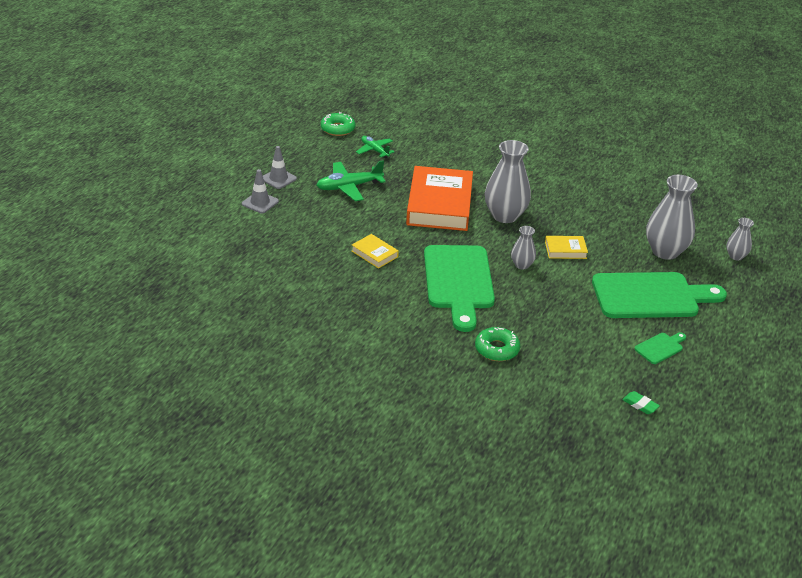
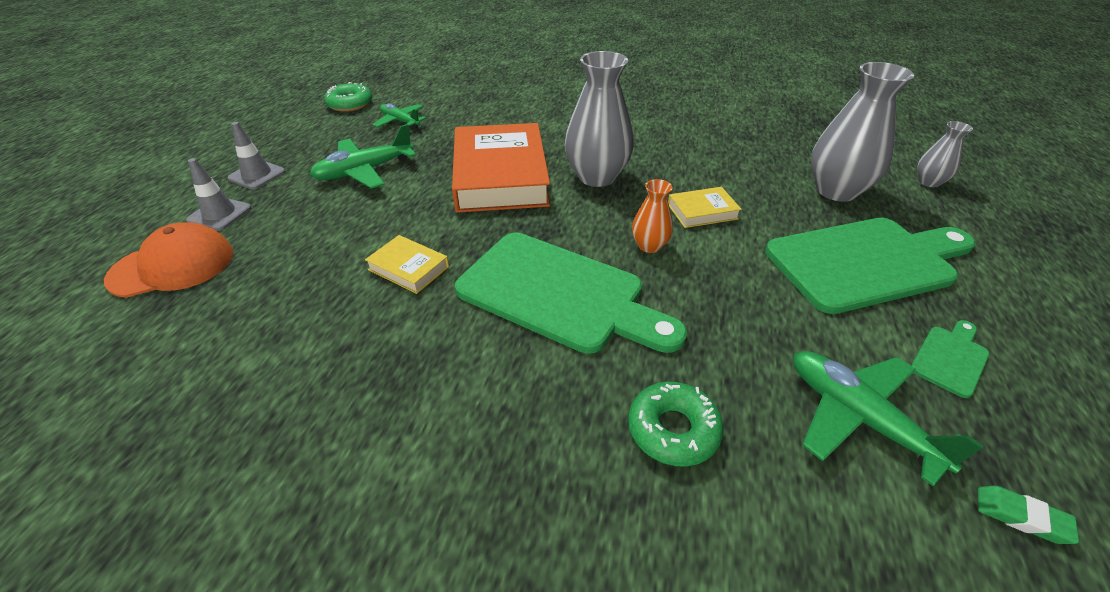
camera: 10 degrees left, 5 degrees up
green cutting board [424,245,495,332] -> green cutting board turned 45 degrees counterclockwise [455,233,687,354]
grey vase [511,226,536,270] -> orange vase [632,179,673,253]
none -> orange cap [104,223,233,298]
none -> green plane [793,351,984,486]

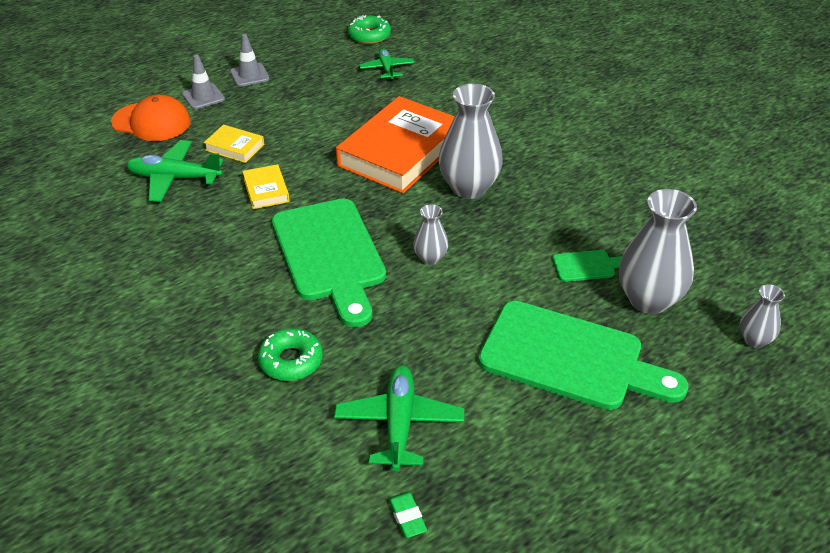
camera: 40 degrees right, 0 degrees up
green plane [310,124,416,189] -> green plane moved to [126,140,223,202]
orange vase [632,179,673,253] -> grey vase [413,204,448,265]
yellow book [668,187,742,228] -> yellow book moved to [204,125,264,163]
green cutting board [911,320,989,398] -> green cutting board moved to [553,250,622,282]

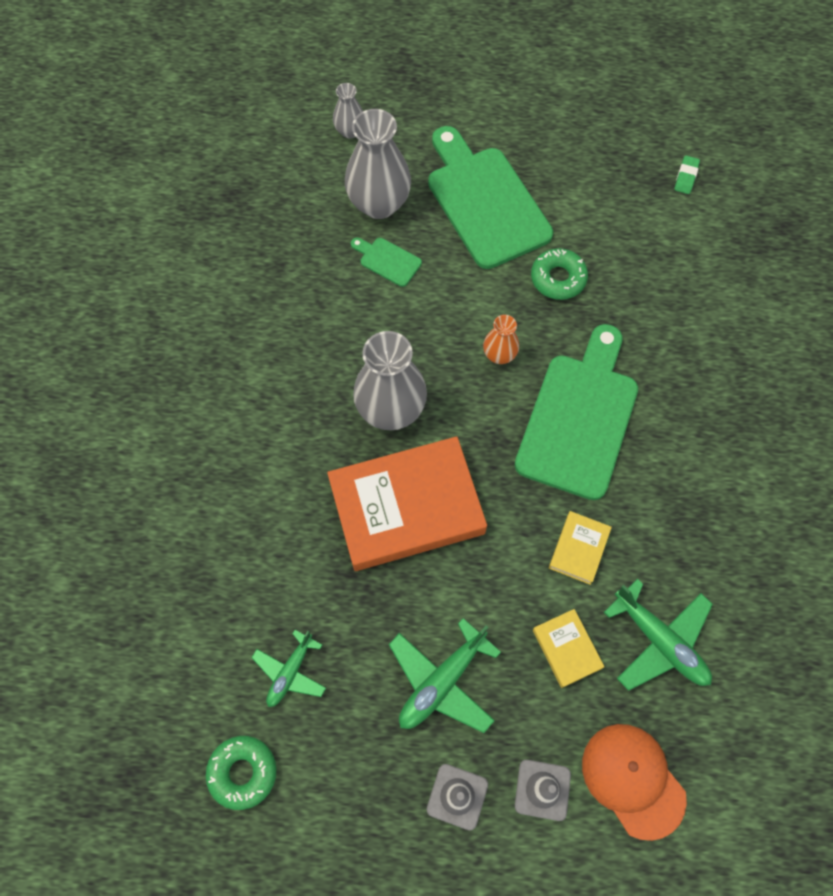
camera: 140 degrees left, 25 degrees up
green donut [258,328,323,381] -> green donut moved to [531,248,588,300]
green plane [334,365,464,471] -> green plane moved to [389,618,501,733]
grey vase [413,204,448,265] -> orange vase [483,315,519,364]

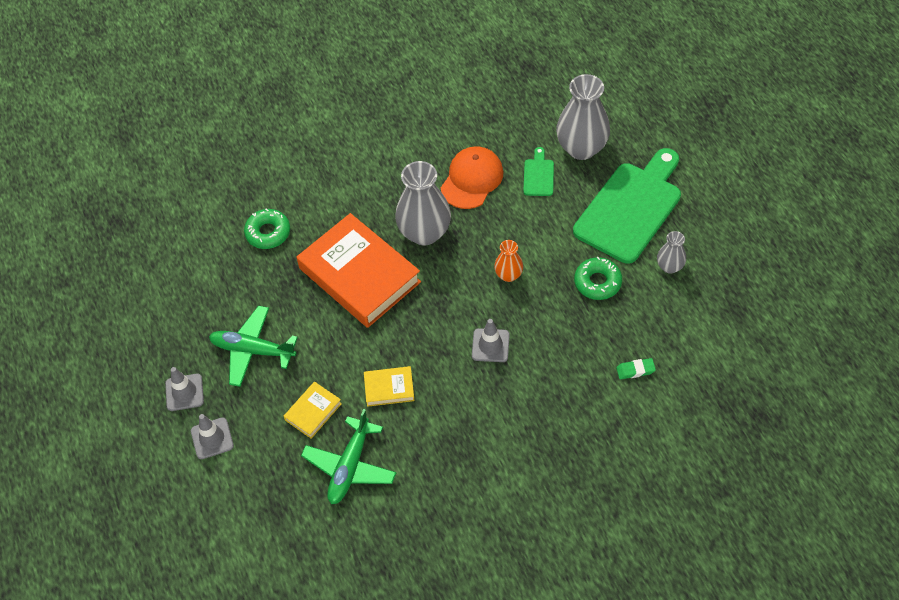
camera: 65 degrees right, 10 degrees down
green donut [206,736,276,810] -> green donut moved to [244,209,290,249]
green plane [251,630,326,707] -> none
grey vase [333,83,363,139] -> grey vase moved to [657,231,686,274]
green cutting board [515,324,638,500] -> grey traffic cone [472,319,510,362]
orange cap [582,724,687,841] -> orange cap moved to [441,146,504,209]
green eraser [674,156,700,194] -> green eraser moved to [616,358,656,379]

